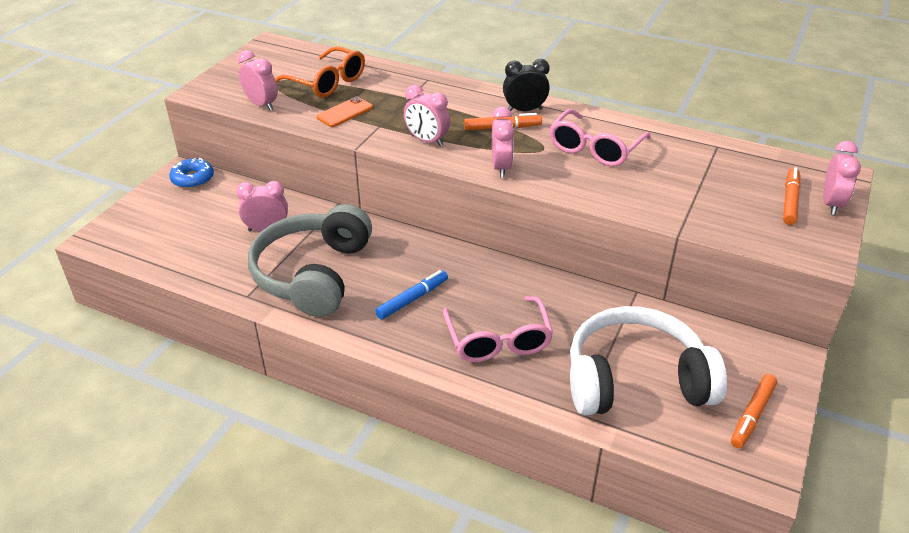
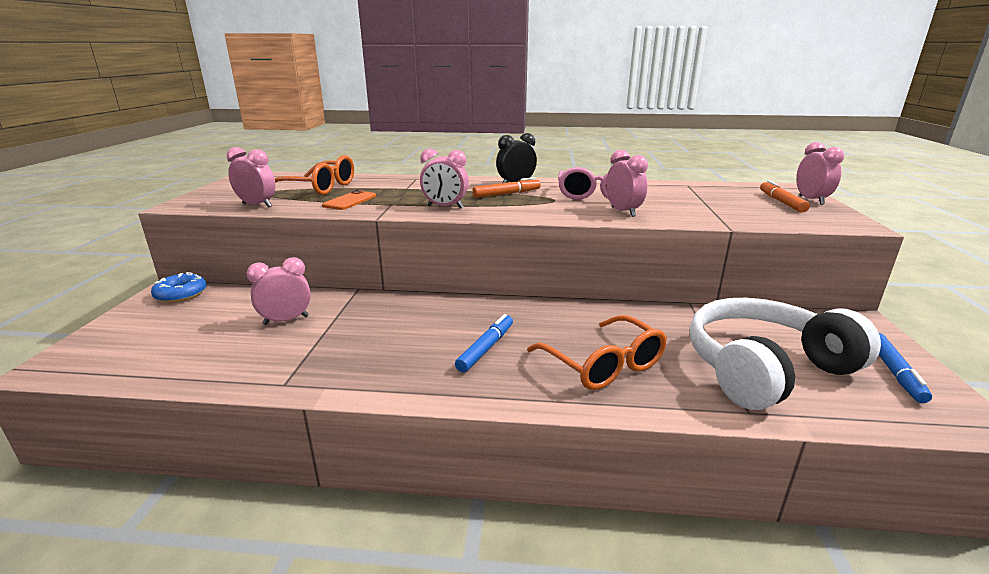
camera: 20 degrees left, 15 degrees down
grey headphones [248,204,372,317] -> none
pink glasses [443,296,553,362] -> orange glasses [527,315,667,390]
pink clock [492,107,514,177] -> pink clock moved to [606,150,648,217]
orange marker [731,374,777,448] -> blue marker [879,333,932,403]

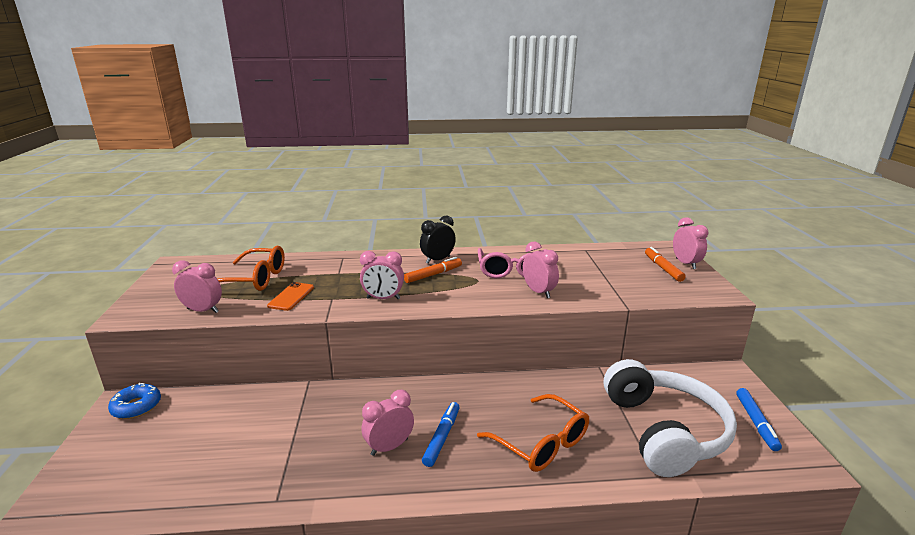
camera: 10 degrees left, 0 degrees up
pink clock [246,257,311,325] -> pink clock moved to [362,390,414,456]
white headphones [690,298,881,410] -> white headphones turned 120 degrees clockwise [604,359,737,477]

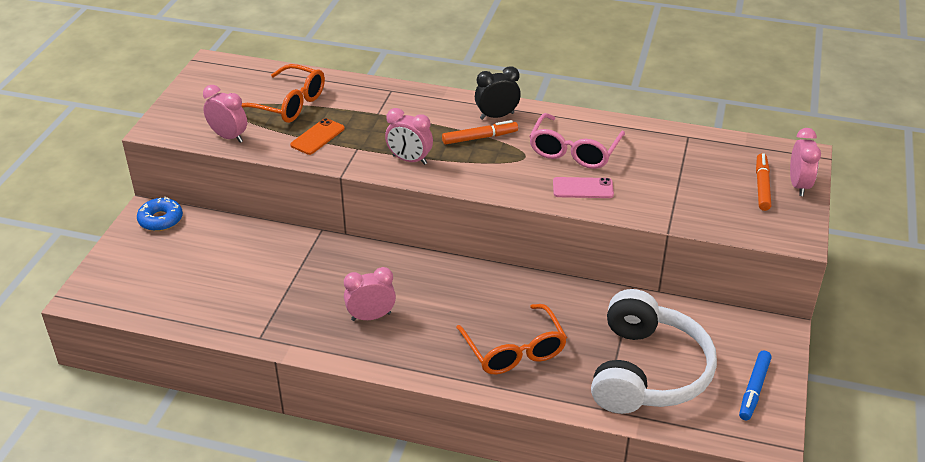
camera: 20 degrees right, 15 degrees up
blue marker [422,402,460,467] -> none
pink clock [523,242,559,298] -> pink phone [553,177,614,198]

